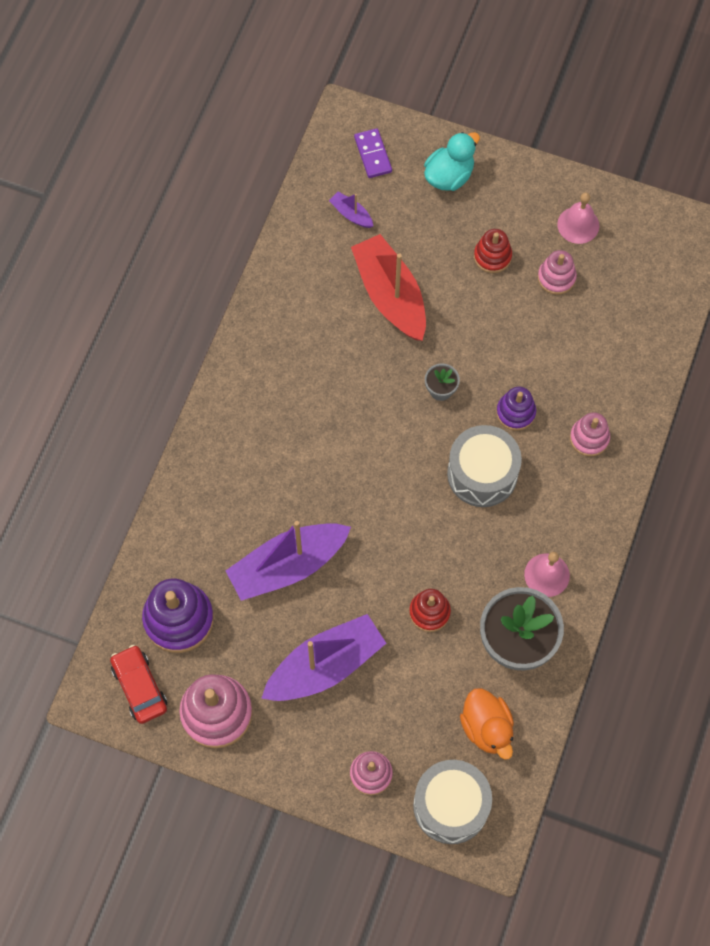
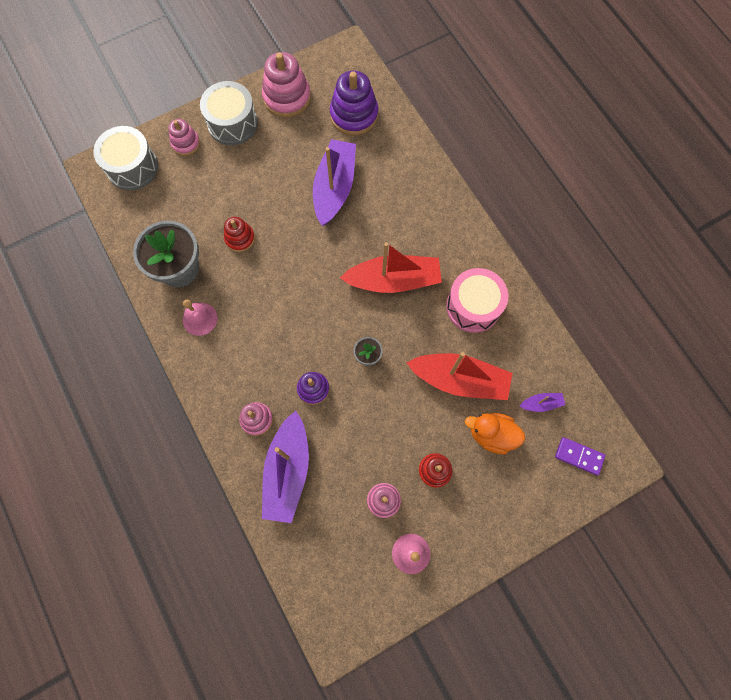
camera: 130 degrees right, 5 degrees up
red car [110,645,167,724] -> none
purple boat [261,614,386,701] -> purple boat moved to [262,411,309,523]
turquoise duck [424,132,480,191] -> none
grey drum [447,425,522,507] -> grey drum moved to [200,81,258,145]
orange duck [460,688,514,760] -> orange duck moved to [465,413,525,454]
none -> red boat [340,242,442,293]
none -> pink drum [446,268,508,333]

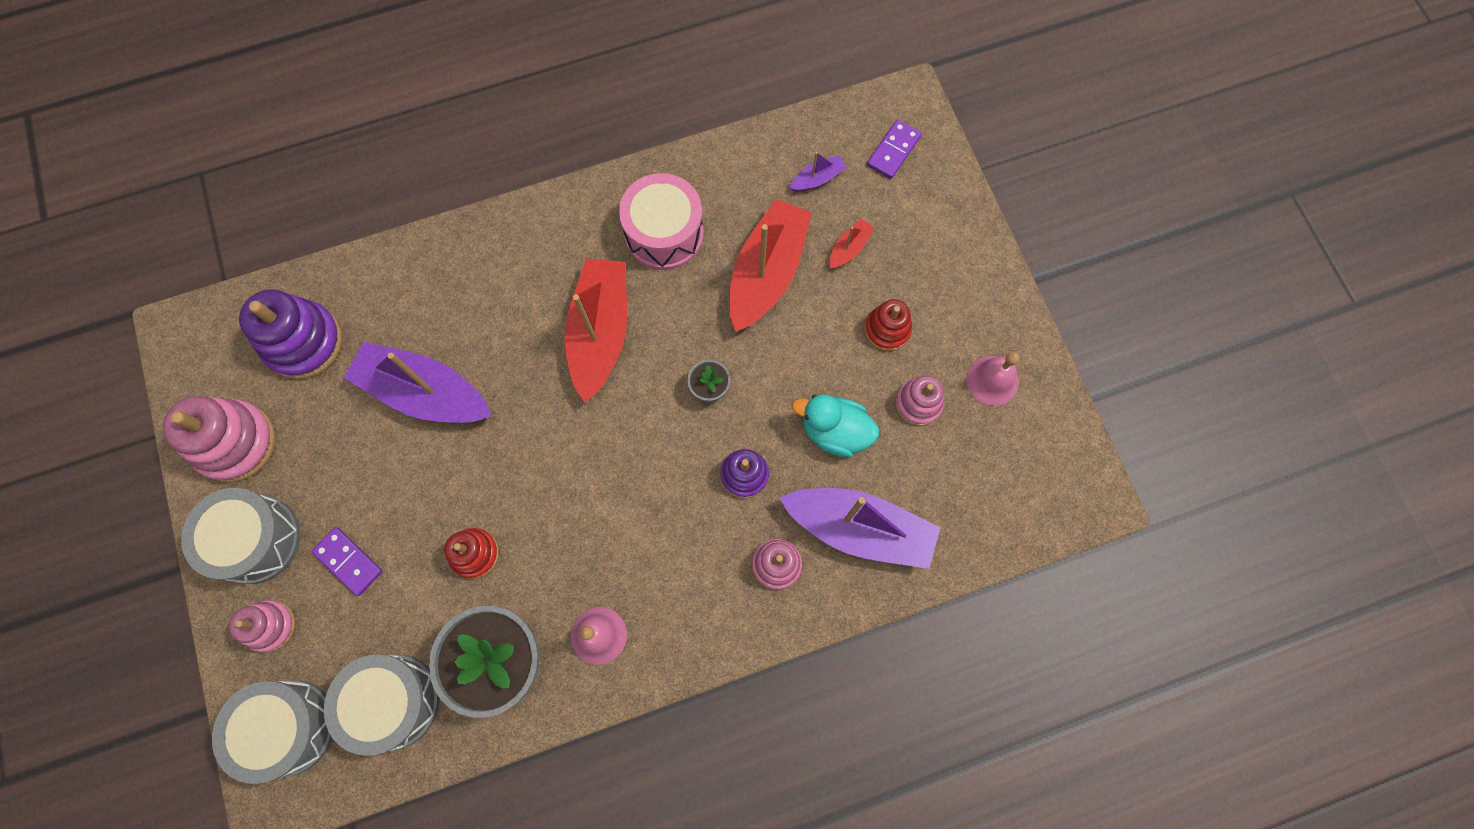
camera: 80 degrees left, 0 degrees up
orange duck [465,413,525,454] -> red boat [829,219,874,269]
purple boat [520,393,565,412] -> purple boat turned 60 degrees clockwise [790,152,847,192]
none -> purple domino [312,527,383,596]
none -> grey drum [324,655,440,756]
none -> turquoise duck [792,394,879,457]

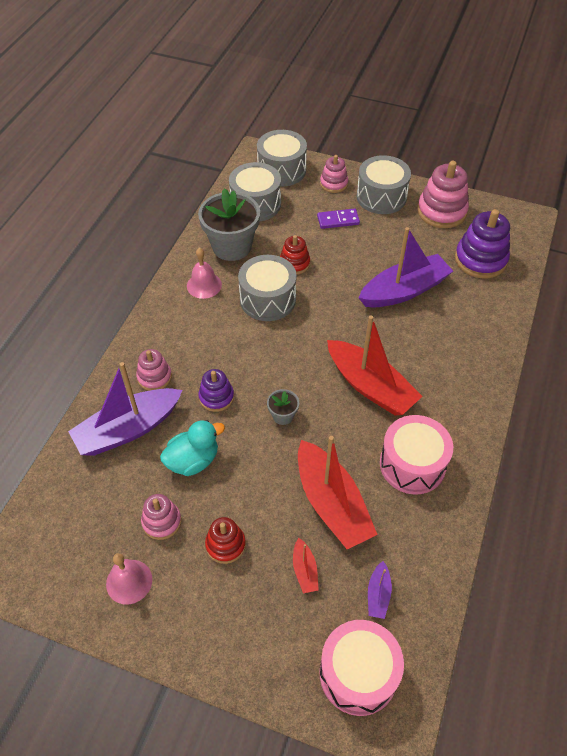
camera: 130 degrees right, 20 degrees down
purple domino [867,120,922,179] -> pink drum [319,620,404,716]
none -> grey drum [238,255,297,321]

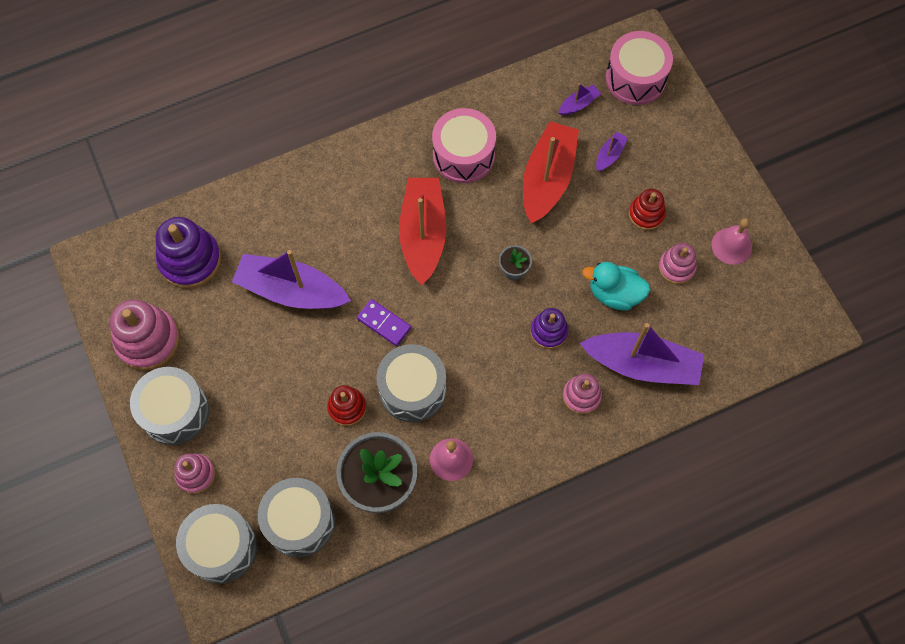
camera: 135 degrees left, 15 degrees up
red boat [293,538,319,593] -> purple boat [596,132,628,172]
purple domino [317,209,360,229] -> purple domino moved to [357,299,411,346]

